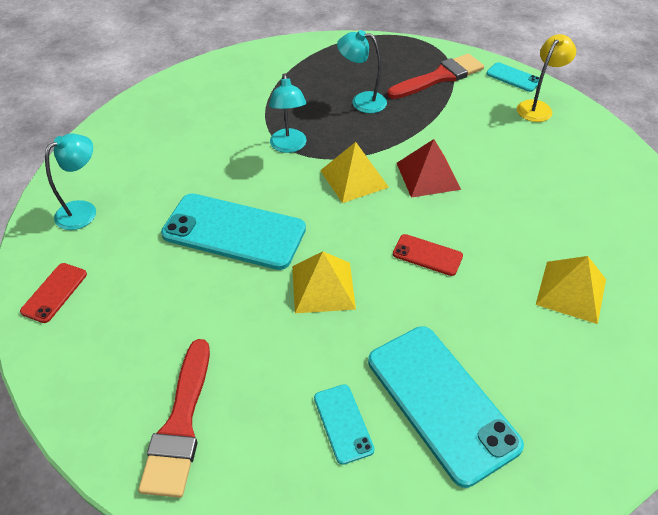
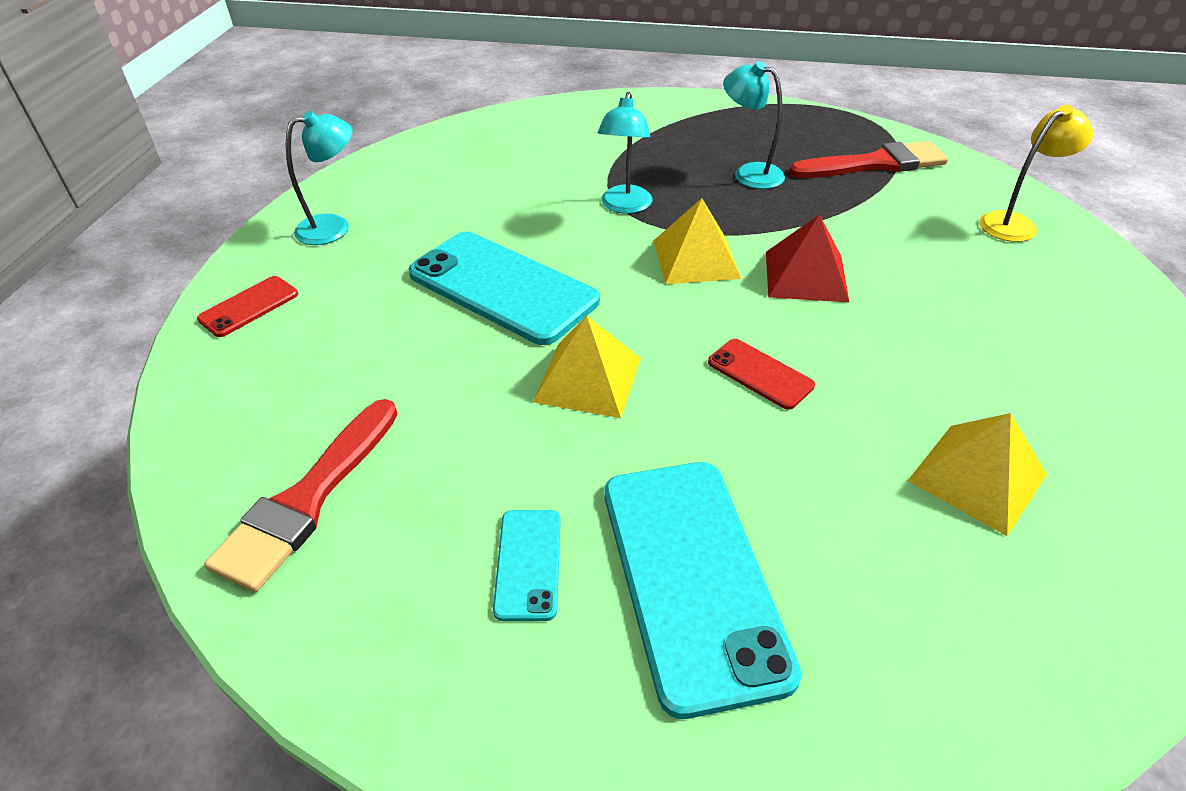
camera: 20 degrees right, 5 degrees down
turquoise phone [486,62,540,92] -> none

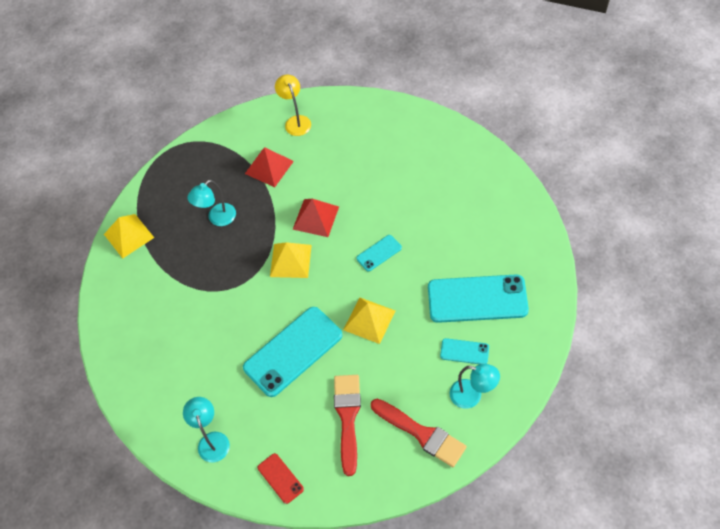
camera: 75 degrees left, 15 degrees up
turquoise lamp [598,92,652,214] -> turquoise lamp moved to [450,364,500,409]
red phone [708,339,815,410] -> turquoise phone [356,235,402,272]
red brush [789,141,948,178] -> red brush moved to [334,375,361,476]
yellow pyramid [908,413,1047,536] -> yellow pyramid moved to [104,214,154,258]
none -> red pyramid [245,147,294,187]

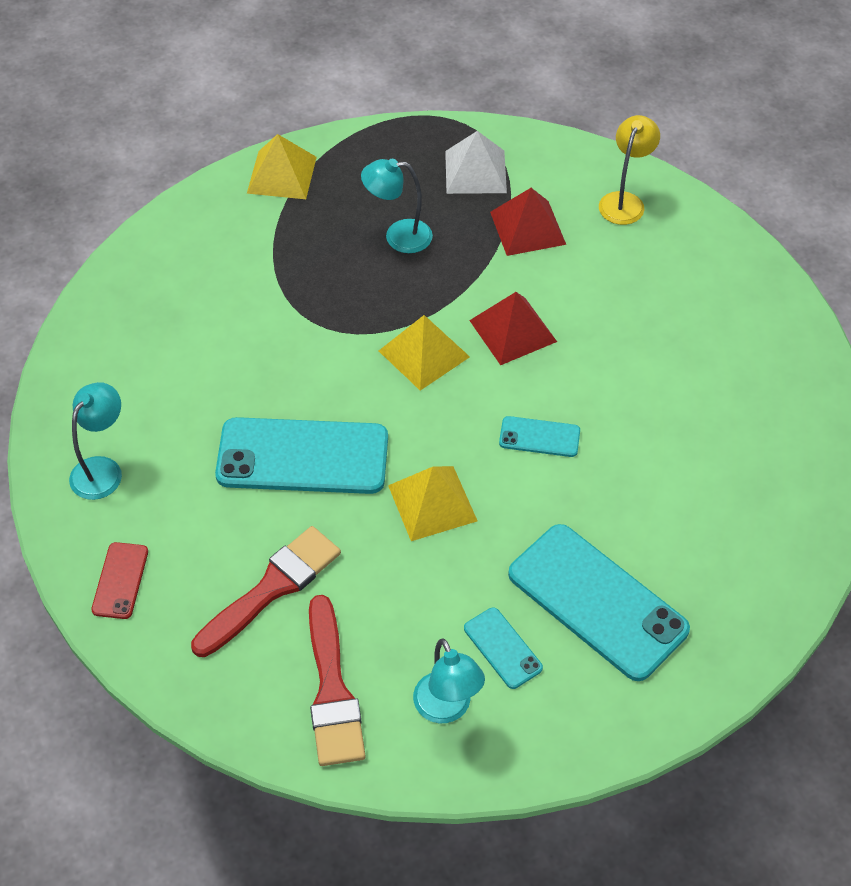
camera: 40 degrees right, 5 degrees down
none -> white pyramid [445,131,507,194]

